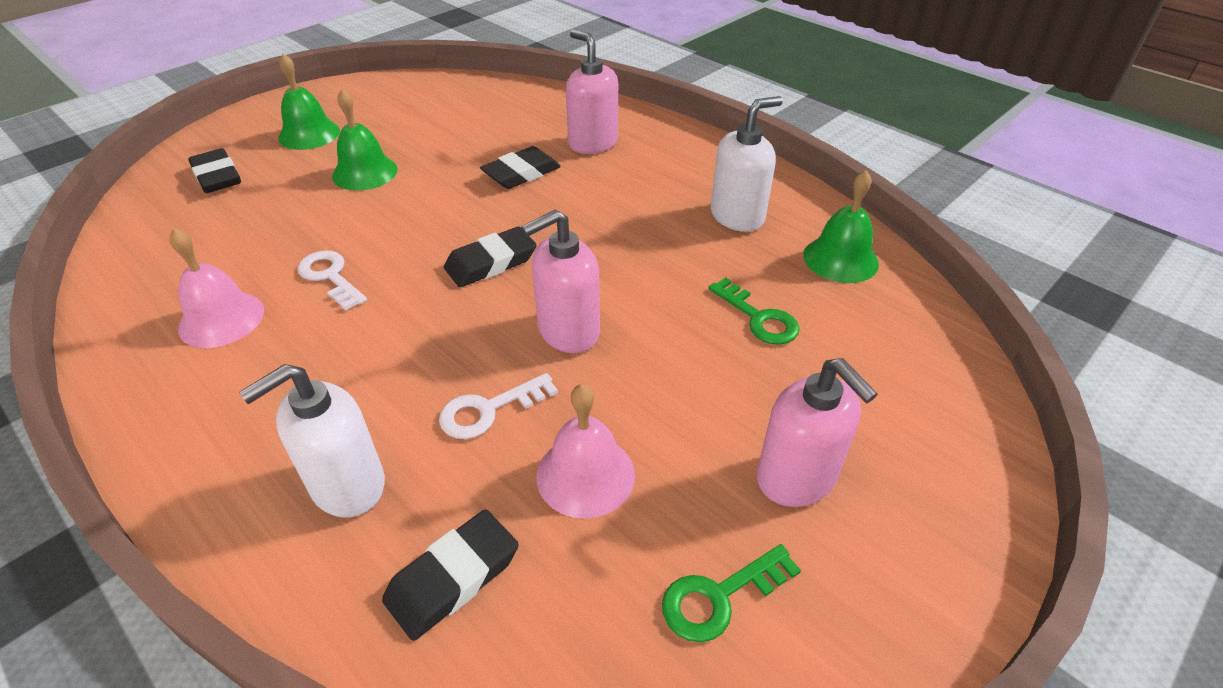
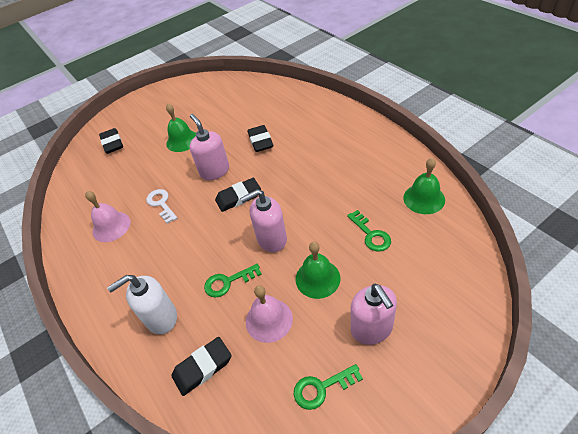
camera: 15 degrees right, 5 degrees up
green bell [278,54,340,150] -> green bell moved to [296,242,340,299]
white key [439,373,558,439] -> green key [204,264,262,298]
black eraser [480,146,561,189] -> black eraser turned 75 degrees counterclockwise [248,125,273,152]
pink soap dispenser [566,30,618,154] -> pink soap dispenser moved to [190,114,229,180]
white soap dispenser [711,96,783,232] -> none

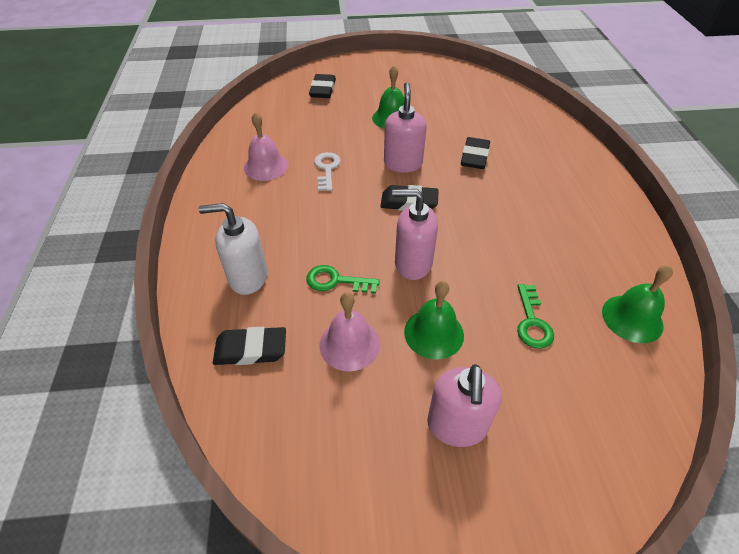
camera: 25 degrees right, 0 degrees up
green key [294,364,363,410] -> none

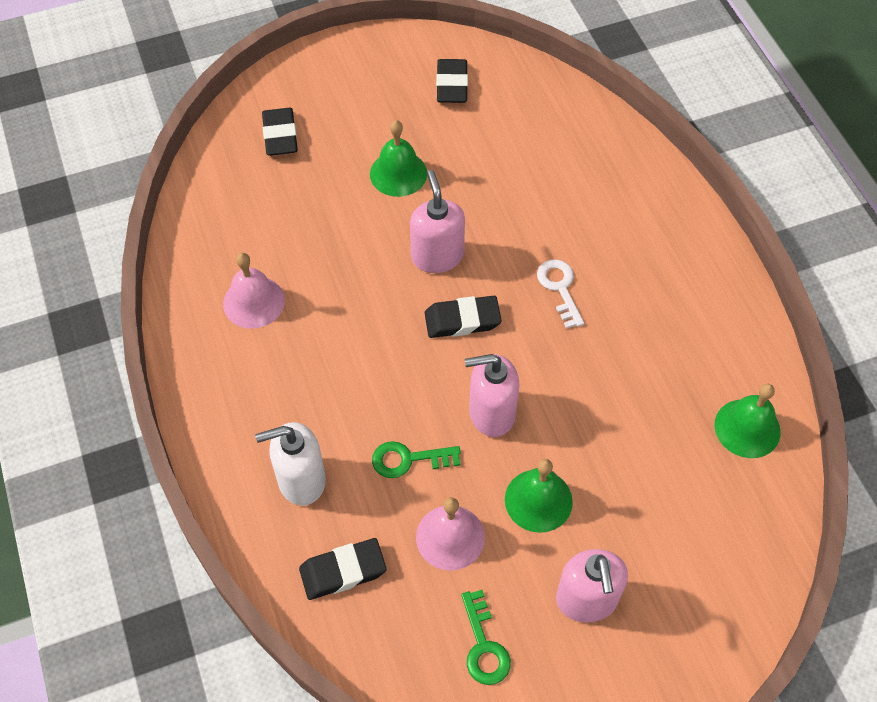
camera: 15 degrees left, 10 degrees up
white key [314,152,341,191] -> white key moved to [537,259,584,329]
black eraser [461,137,490,169] -> black eraser moved to [436,59,468,103]
green key [517,284,554,349] -> green key moved to [461,590,511,685]

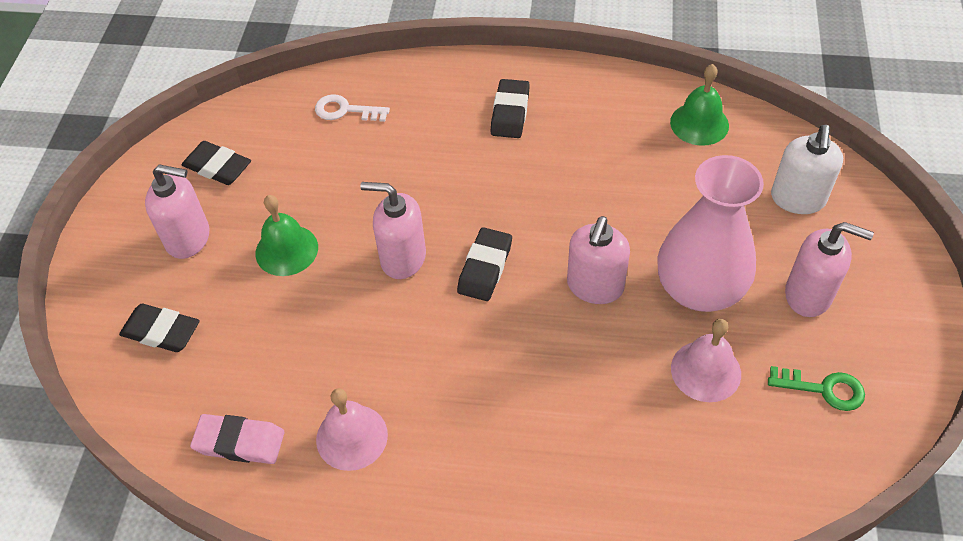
camera: 60 degrees left, 5 degrees down
white soap dispenser [255,422,326,506] -> white soap dispenser moved to [771,125,843,214]
black eraser [299,538,387,600] -> black eraser moved to [491,79,530,138]
green key [372,441,461,478] -> none
green bell [505,459,573,533] -> pink vase [658,155,764,312]
white key [537,259,584,329] -> white key moved to [315,94,390,122]
none -> pink soap dispenser [145,164,209,259]
none -> pink eraser [190,414,284,464]

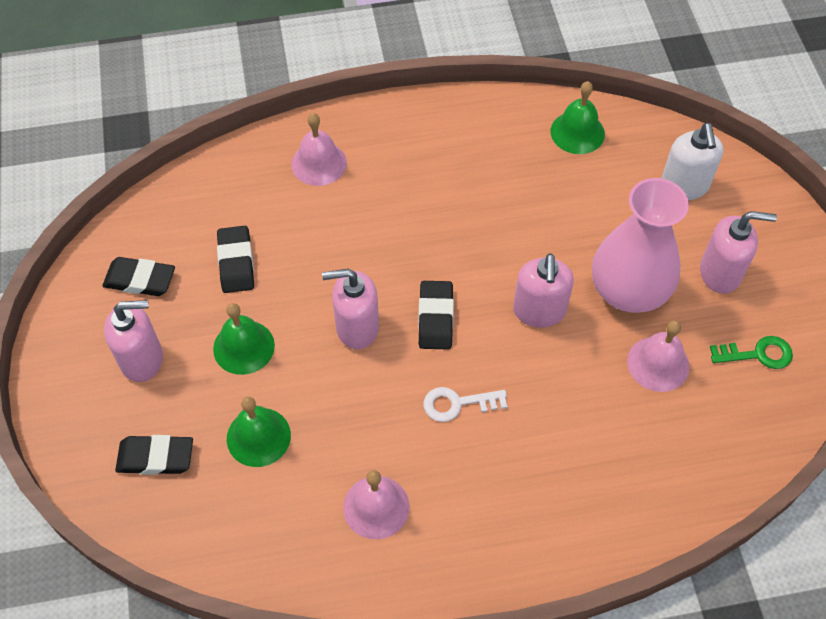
camera: 20 degrees left, 5 degrees up
pink eraser [190,414,284,464] -> none
white key [315,94,390,122] -> white key moved to [423,387,507,422]
black eraser [491,79,530,138] -> black eraser moved to [217,226,254,293]
none -> green bell [227,397,291,467]
none -> pink bell [291,113,347,186]

